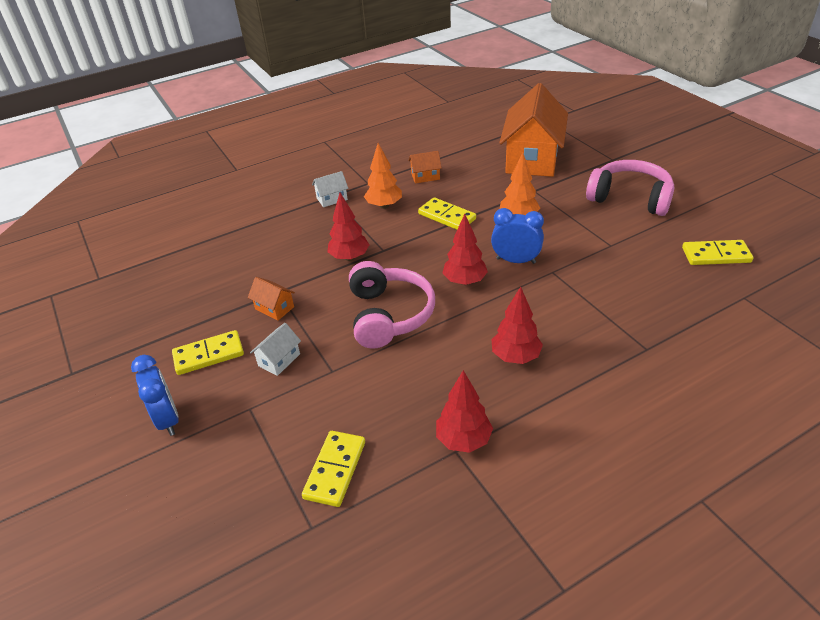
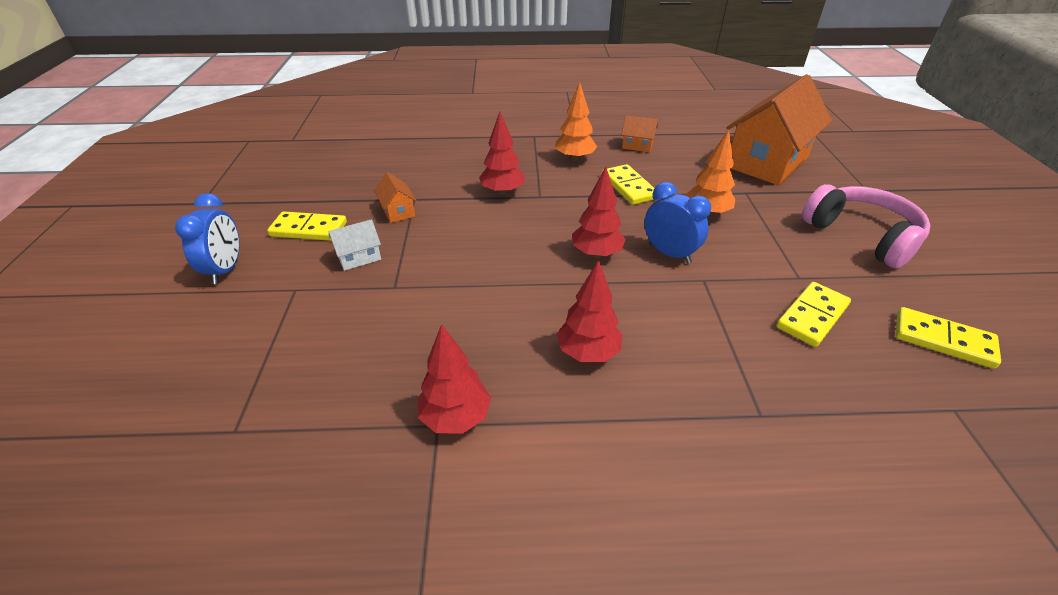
camera: 25 degrees right, 0 degrees up
yellow domino [302,431,365,507] -> yellow domino moved to [776,282,851,347]
white house [312,171,348,207] -> none
pink headphones [349,261,435,348] -> none

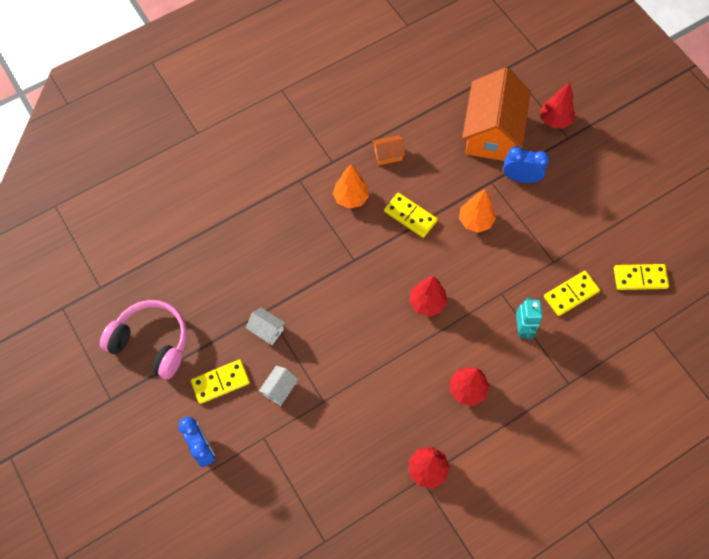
camera: 30 degrees left, 25 degrees up
orange house [374,172,417,223] -> white house [246,308,286,345]
red tree [479,112,525,195] -> red tree moved to [540,82,575,129]
blue clock [644,182,711,264] -> blue clock moved to [503,146,549,183]
yellow domino [776,282,851,347] -> yellow domino turned 45 degrees clockwise [544,271,600,316]
pink headphones [802,184,930,269] -> pink headphones moved to [100,300,187,379]
none -> turquoise robot [516,298,543,339]

